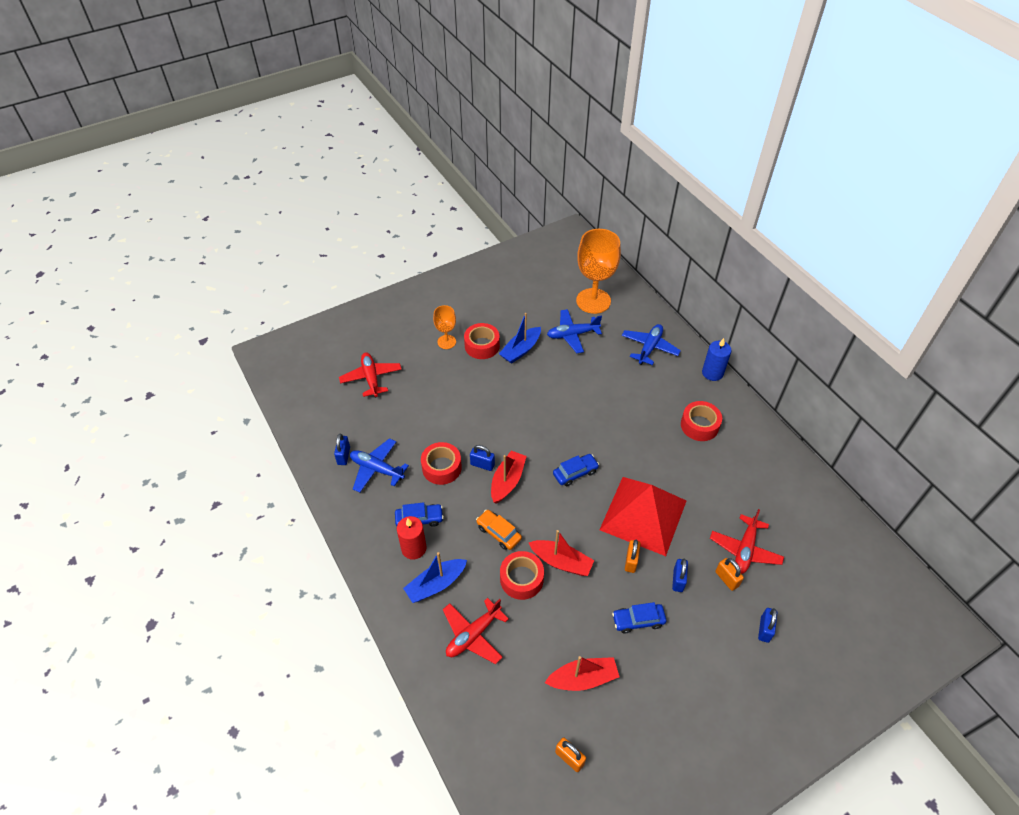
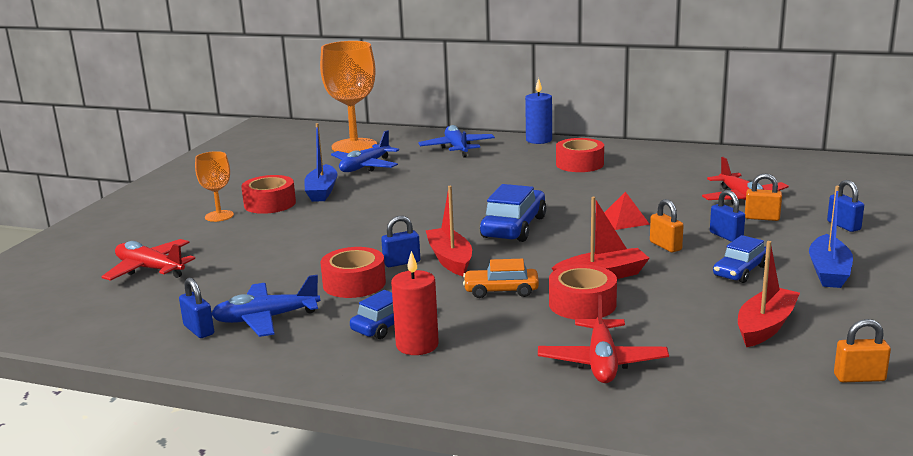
camera: 40 degrees left, 30 degrees down
blue boat [403,552,467,603] -> blue boat moved to [809,186,853,288]
blue car [553,454,599,486] -> blue car [480,184,546,242], size x1.57
red pyramid [600,477,686,556] -> red pyramid [604,192,650,230], size x0.40

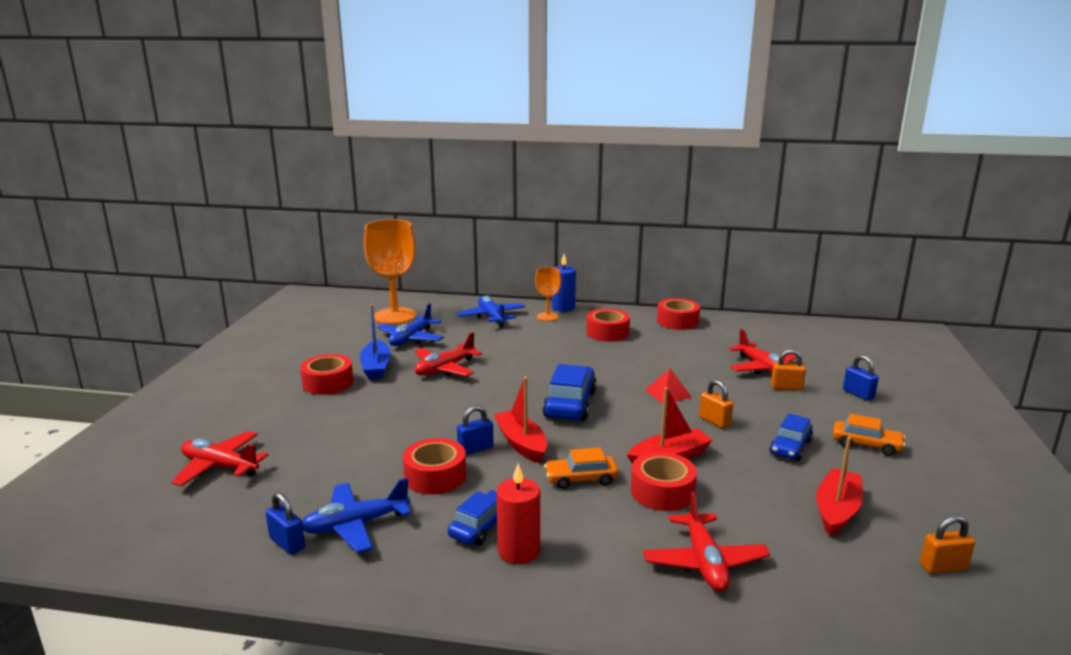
camera: 10 degrees left, 0 degrees up
orange goblet [195,151,234,222] -> orange goblet moved to [535,267,561,321]
blue padlock [710,190,745,242] -> none
blue boat [809,186,853,288] -> orange car [833,414,906,456]
none -> red plane [414,332,482,376]
none -> red tape [657,298,700,330]

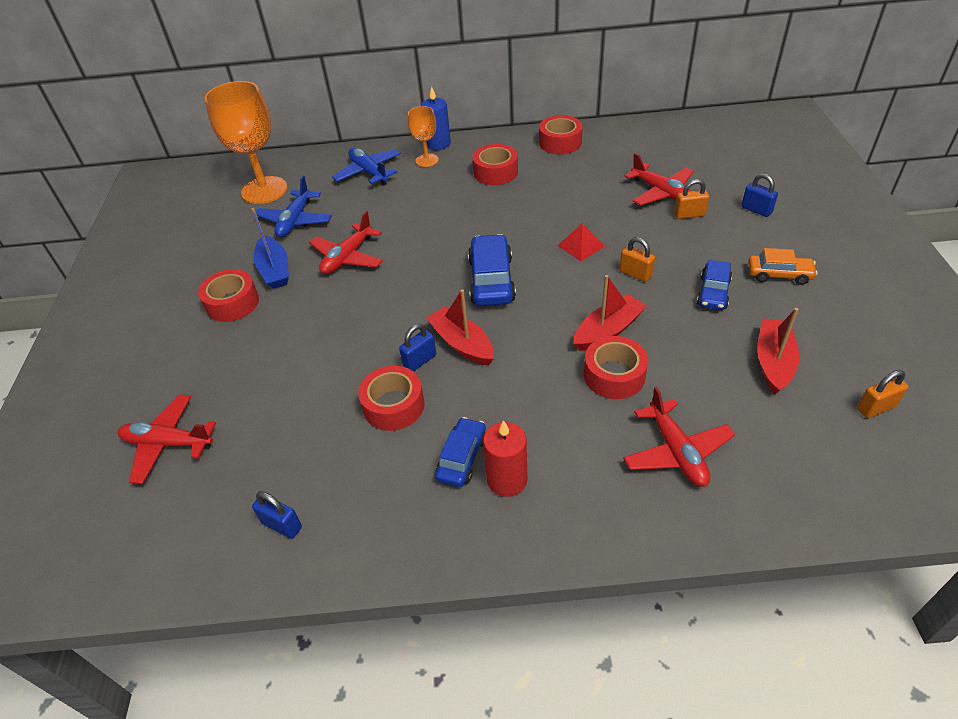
camera: 10 degrees left, 25 degrees up
blue plane [302,478,411,553] -> none
orange car [544,447,618,489] -> none

